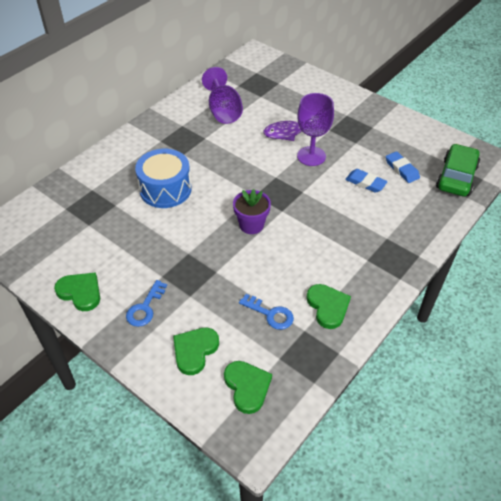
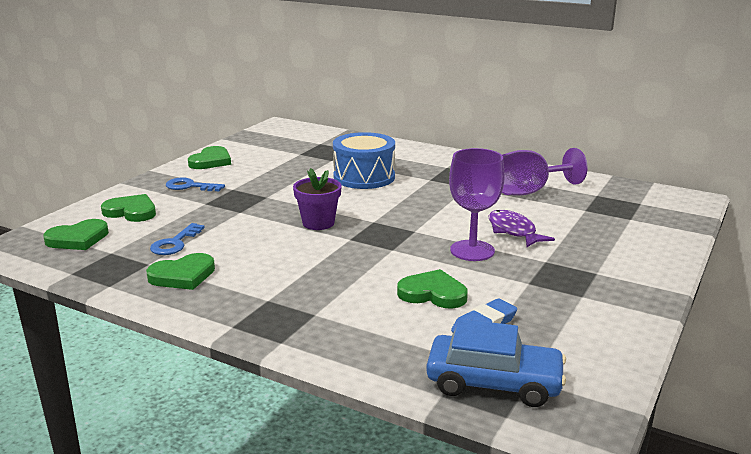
camera: 80 degrees right, 25 degrees down
blue eraser [345,169,388,193] -> green heart [397,269,468,309]
green car [436,144,480,197] -> blue car [426,319,566,407]

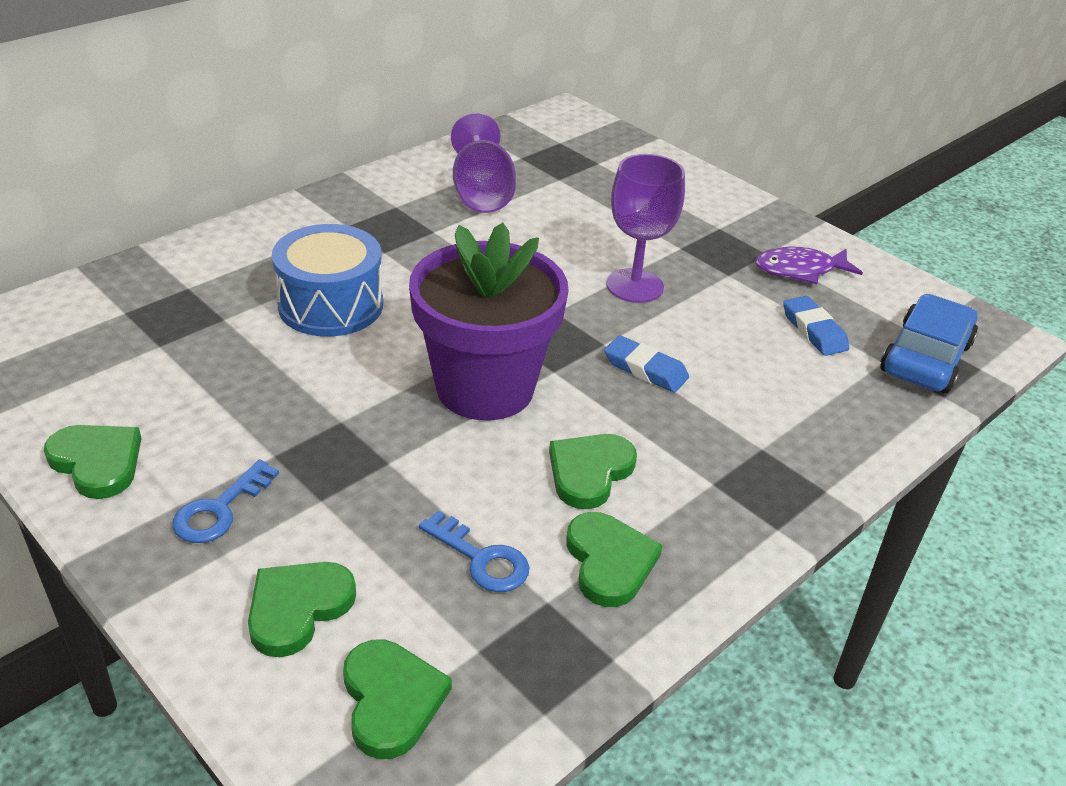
camera: 75 degrees left, 15 degrees up
purple flower pot [293,168,342,230] -> purple flower pot [409,223,569,420], size x1.94
green heart [397,269,468,309] -> green heart moved to [549,434,637,509]
purple fish [489,210,555,247] -> purple fish moved to [755,247,863,284]
none -> blue eraser [604,335,689,393]

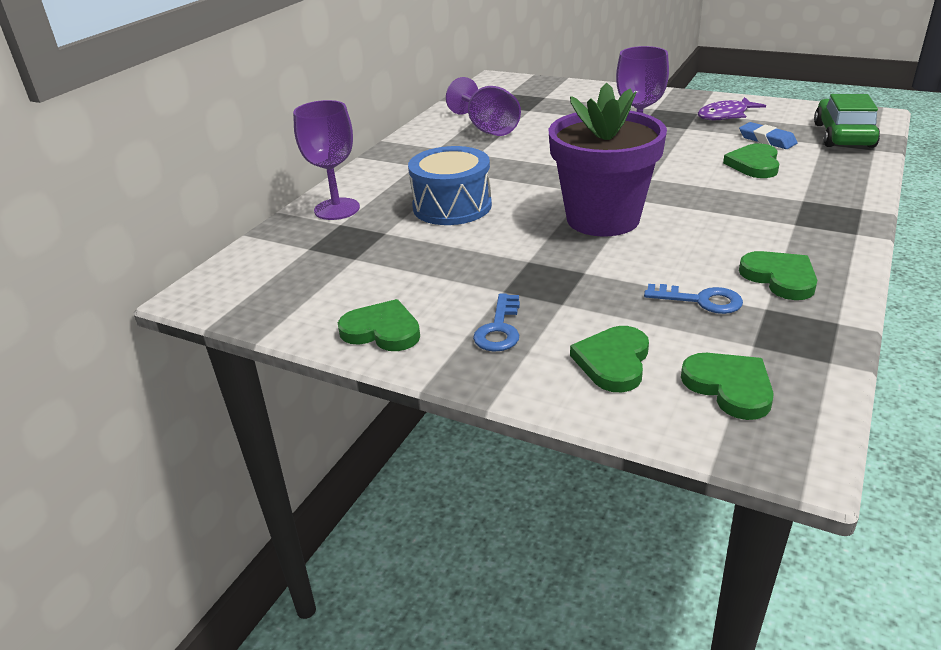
camera: 15 degrees left, 5 degrees down
green heart [549,434,637,509] -> green heart moved to [723,143,780,178]
blue eraser [604,335,689,393] -> none
blue car [880,294,978,393] -> green car [814,94,880,148]
none -> purple goblet [293,100,360,220]

